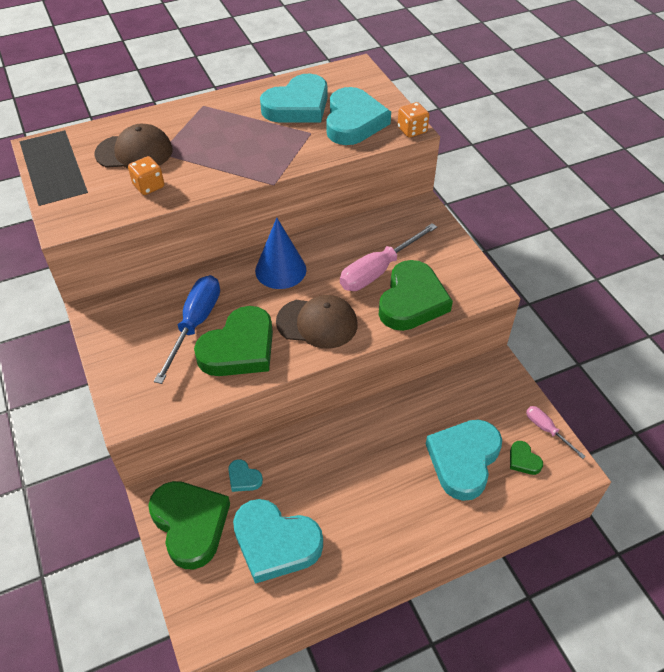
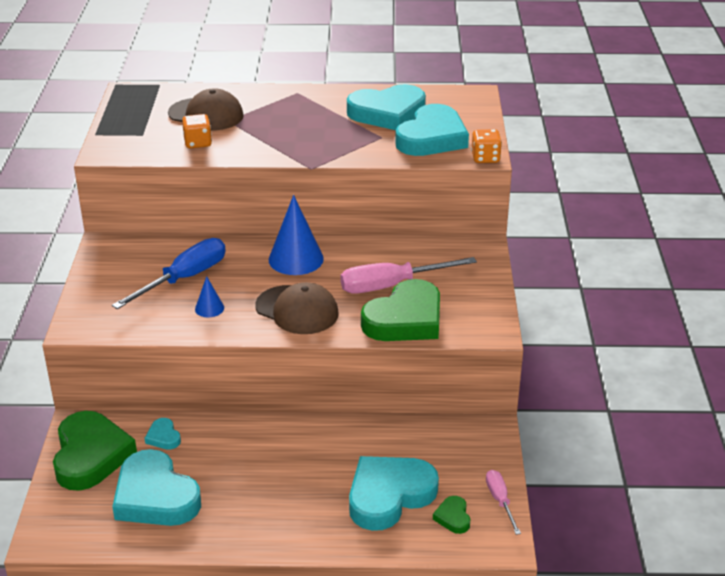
camera: 25 degrees right, 15 degrees down
green heart [194,306,273,376] -> blue cone [195,276,224,317]

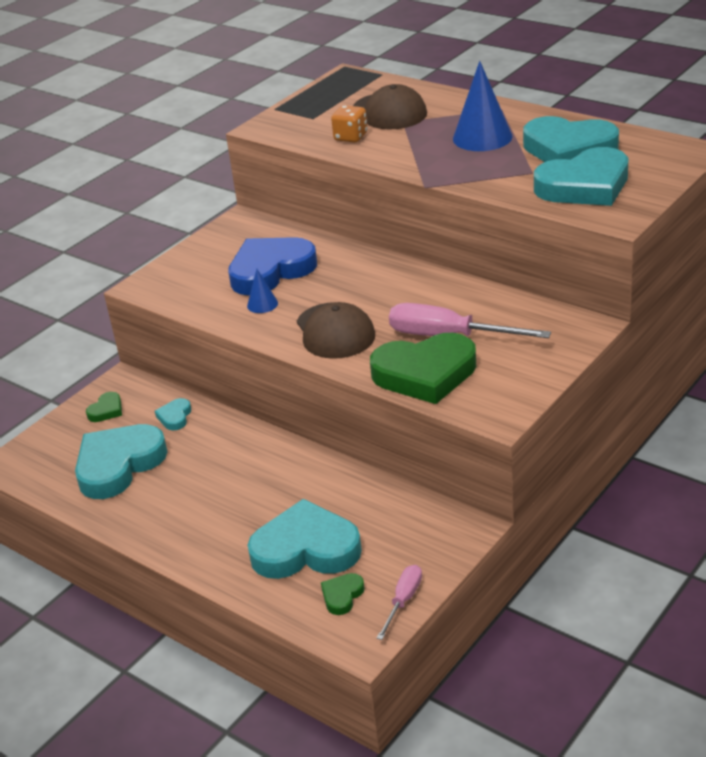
camera: 40 degrees right, 0 degrees up
green heart [53,411,137,491] -> green heart [86,392,122,422], size x0.43
blue screwdriver [112,238,226,309] -> blue heart [228,237,317,295]
turquoise heart [112,449,201,526] -> turquoise heart turned 45 degrees clockwise [75,424,168,499]
blue cone [269,195,324,275] -> blue cone moved to [453,61,512,151]
orange dice [471,129,502,163] -> none

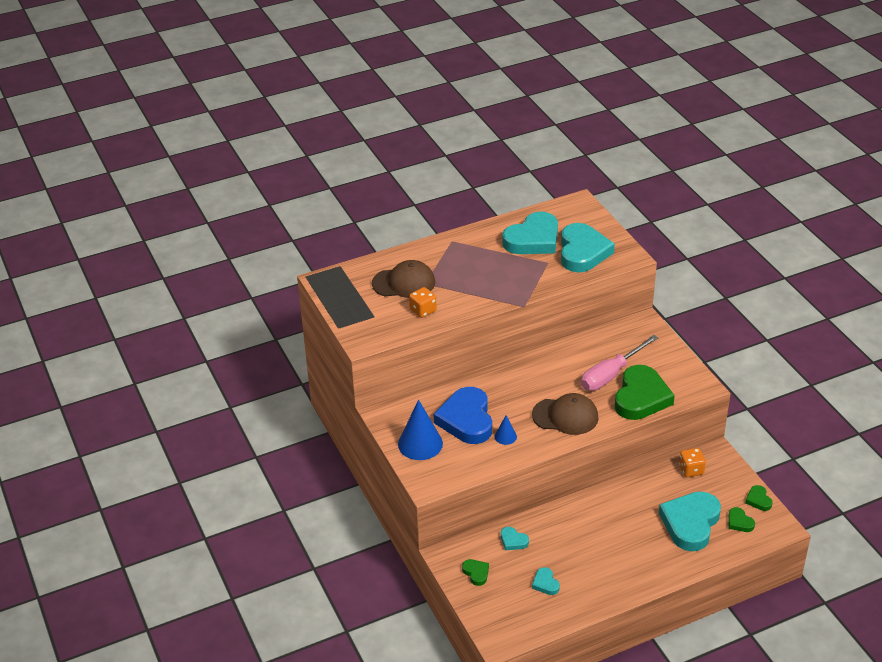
camera: 65 degrees left, 5 degrees up
turquoise heart [75,424,168,499] -> turquoise heart [532,567,560,595], size x0.43
pink screwdriver [377,565,422,640] -> green heart [745,485,773,511]
blue cone [453,61,512,151] -> blue cone moved to [398,399,443,460]
none -> orange dice [679,448,706,477]

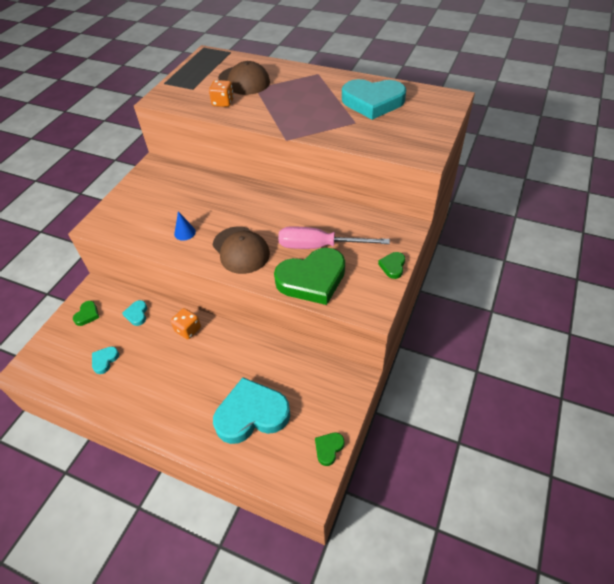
camera: 50 degrees right, 10 degrees up
blue cone [398,399,443,460] -> none
blue heart [434,387,492,444] -> none
turquoise heart [561,223,615,272] -> none
orange dice [679,448,706,477] -> orange dice moved to [171,308,201,339]
green heart [728,507,755,532] -> green heart moved to [378,252,405,279]

